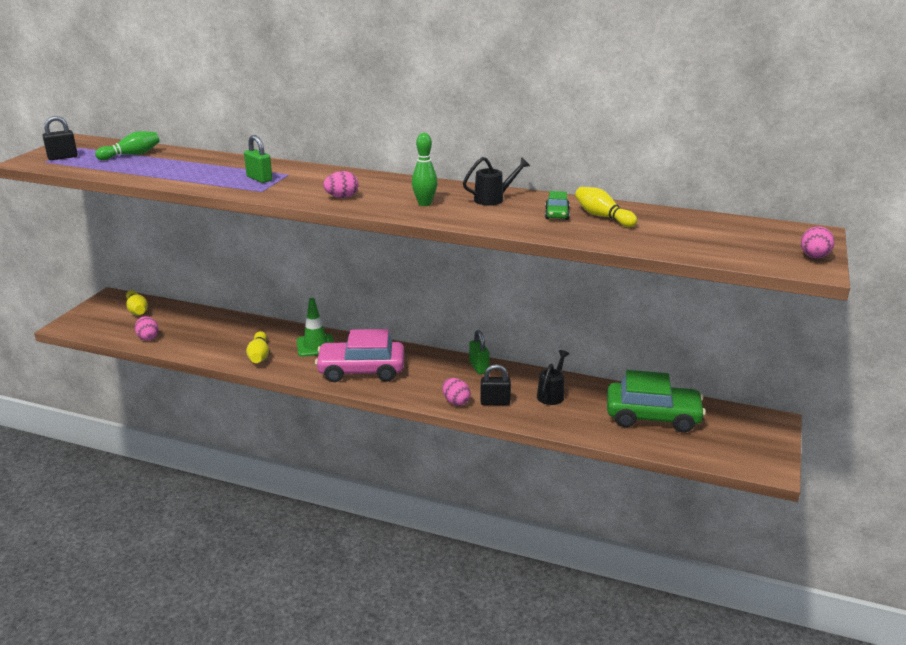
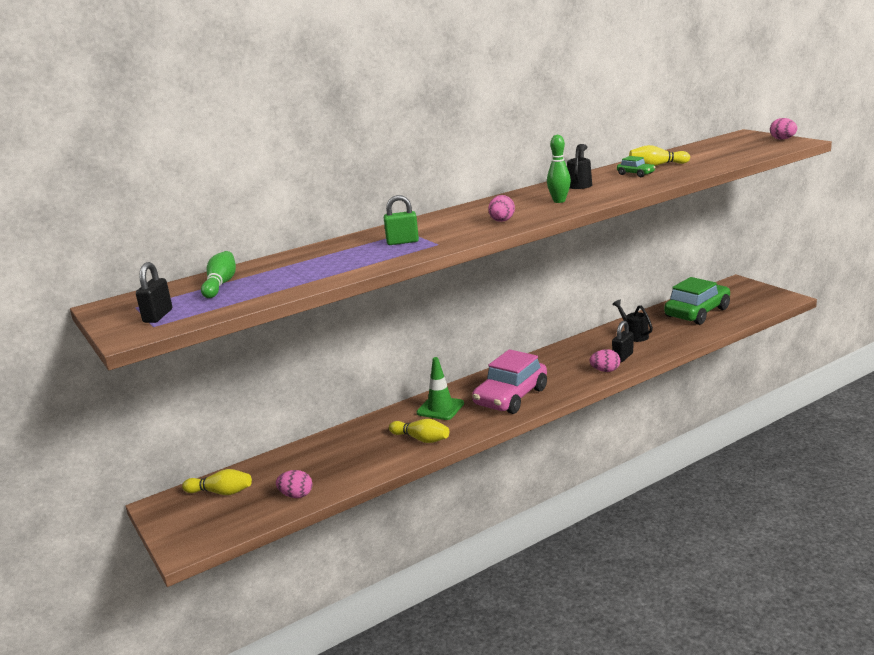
camera: 50 degrees left, 5 degrees down
green padlock [469,330,490,374] -> none

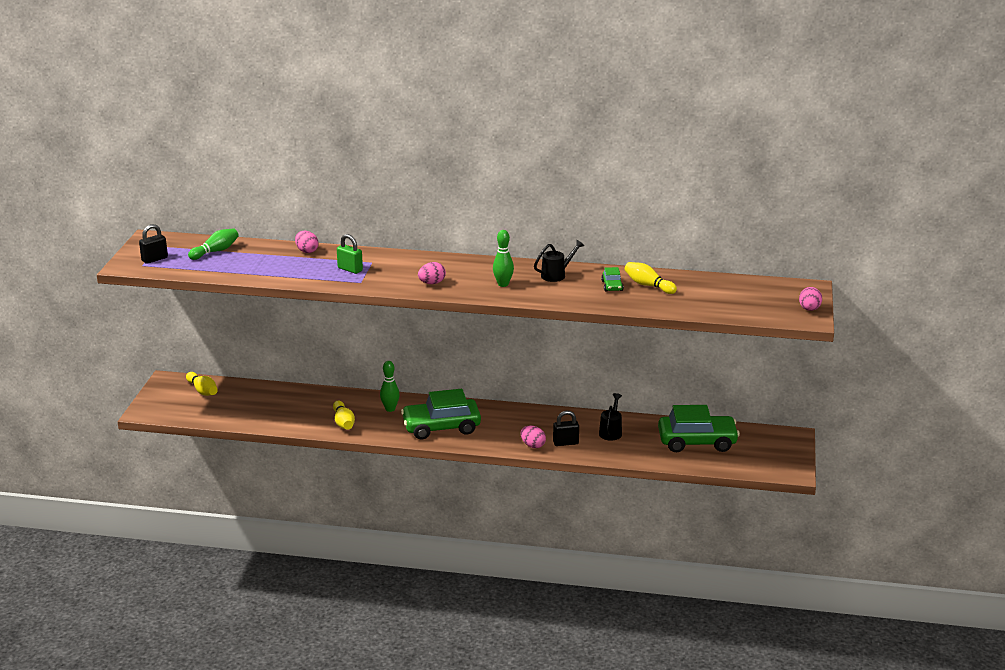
camera: 40 degrees right, 5 degrees up
pink egg [276,470,313,498] -> pink egg moved to [295,231,319,253]
green traffic cone [416,357,464,420] -> green bowling pin [380,361,400,412]
pink car [472,349,547,414] -> green car [401,389,481,440]

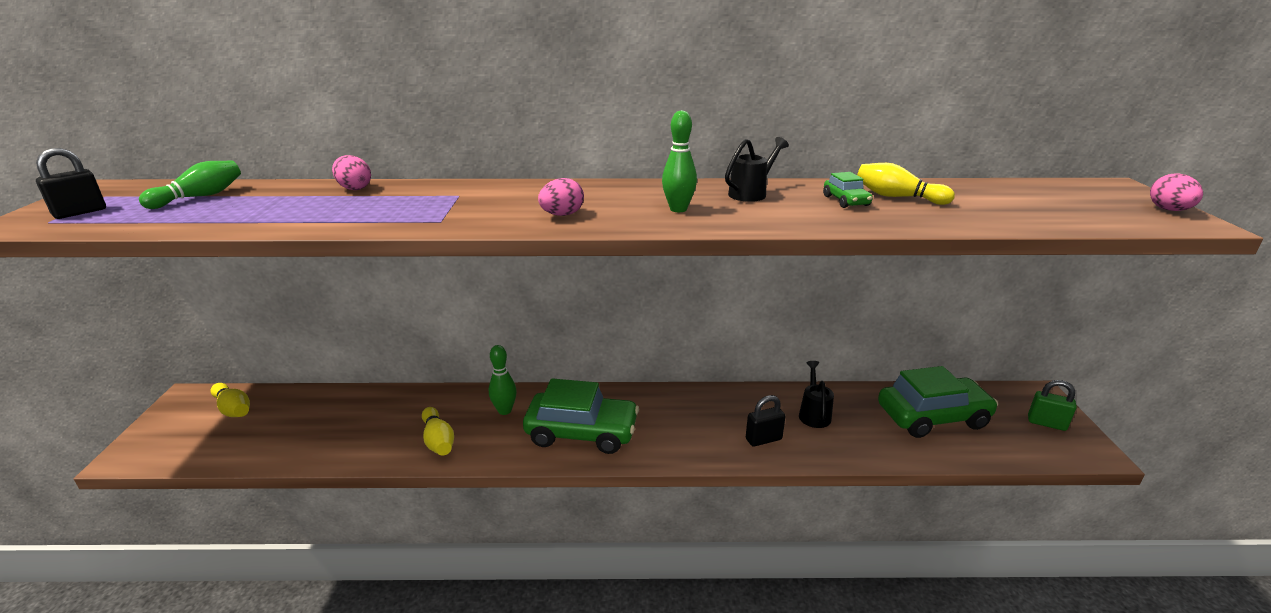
camera: 10 degrees left, 0 degrees up
green padlock [337,234,363,274] -> green padlock moved to [1028,380,1077,431]
green car [401,389,481,440] -> green car turned 150 degrees counterclockwise [523,378,639,454]
pink egg [521,426,546,448] -> none

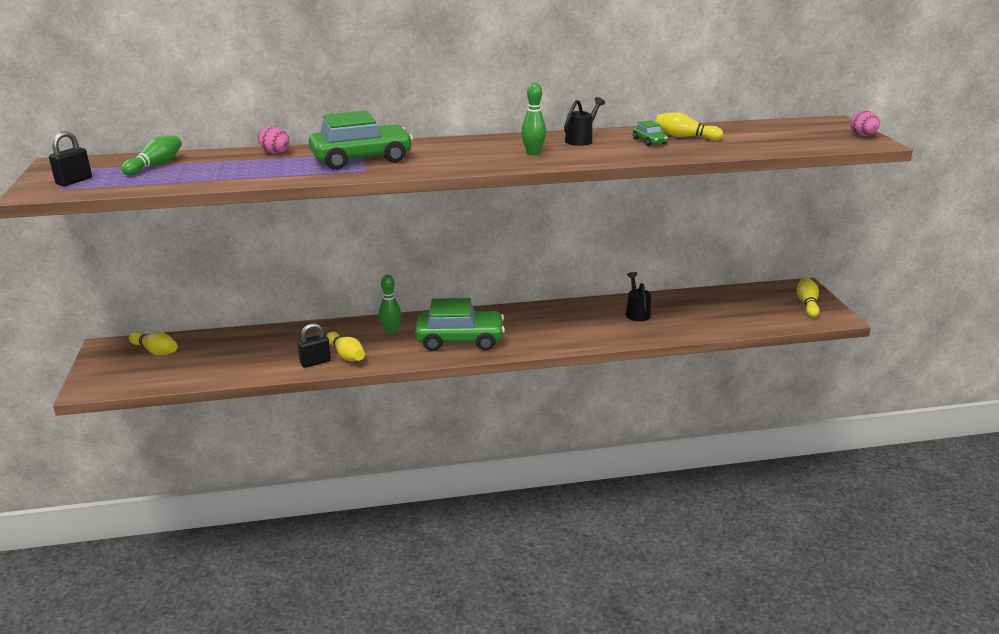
camera: 10 degrees left, 0 degrees up
pink egg [538,178,584,216] -> none
black padlock [746,395,786,447] -> black padlock moved to [297,323,331,368]
green car [878,366,998,438] -> green car moved to [309,111,413,170]
green padlock [1028,380,1077,431] -> yellow bowling pin [797,277,819,317]

